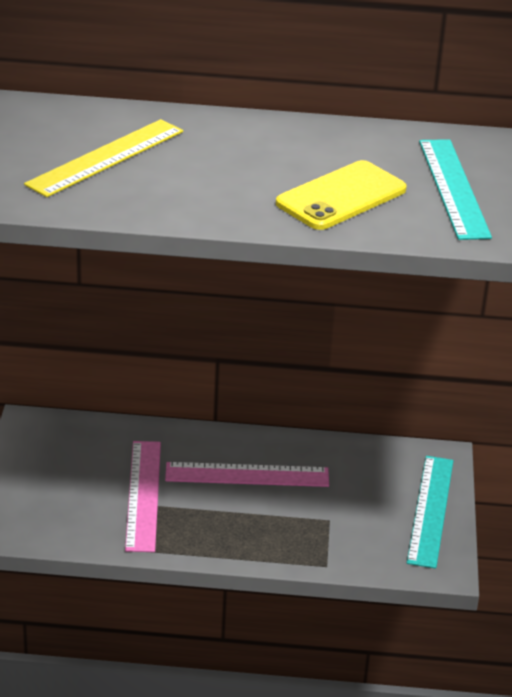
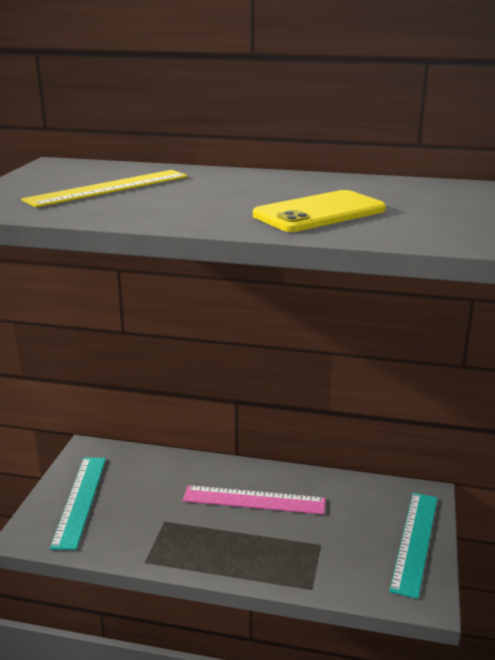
camera: 10 degrees right, 10 degrees down
pink ruler [125,441,161,552] -> none
turquoise ruler [419,139,492,240] -> turquoise ruler moved to [50,458,106,550]

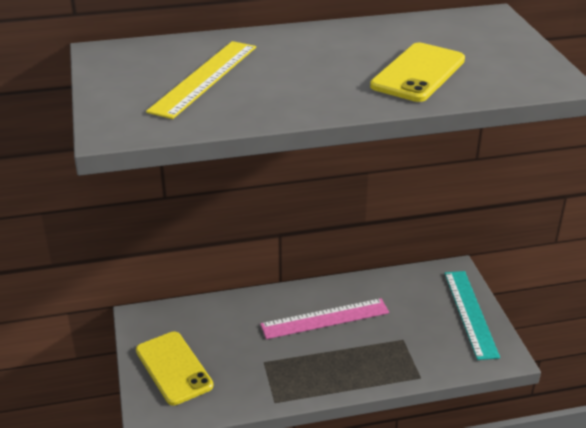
camera: 25 degrees left, 10 degrees up
turquoise ruler [50,458,106,550] -> yellow phone [136,332,213,405]

